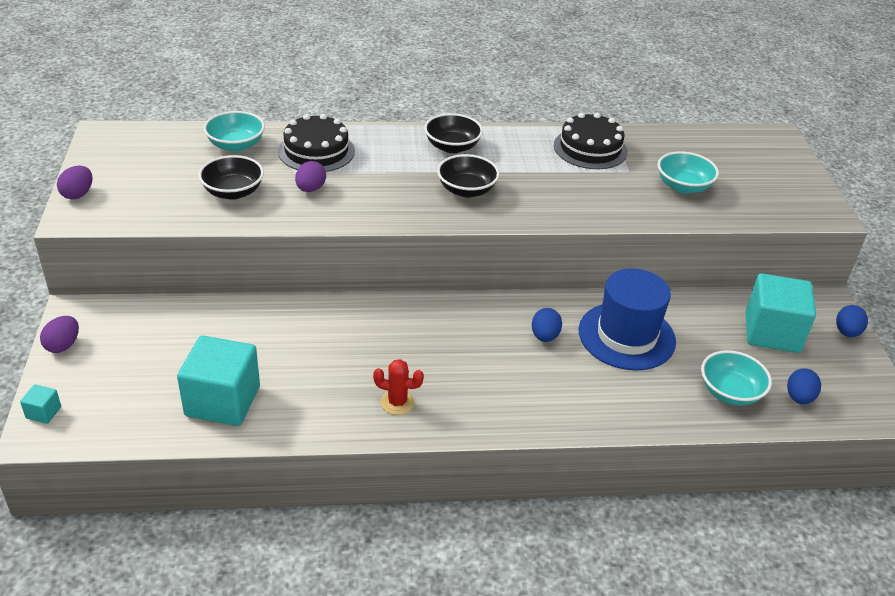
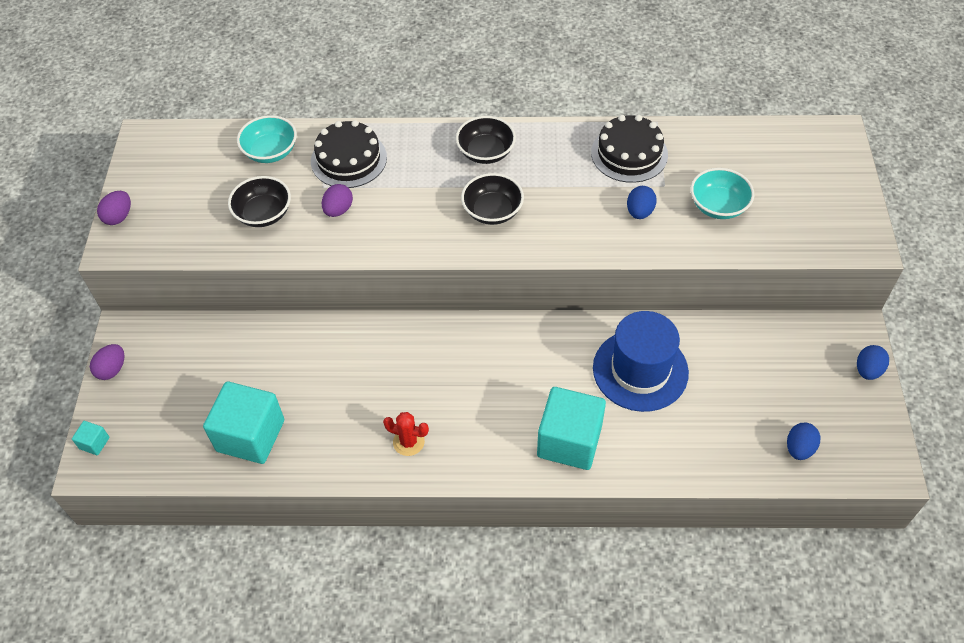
camera: 10 degrees right, 15 degrees up
blue egg [532,308,562,342] -> blue egg moved to [627,186,657,219]
turquoise bowl [701,350,772,406] -> none
turquoise cube [746,273,816,353] -> turquoise cube moved to [537,387,606,470]

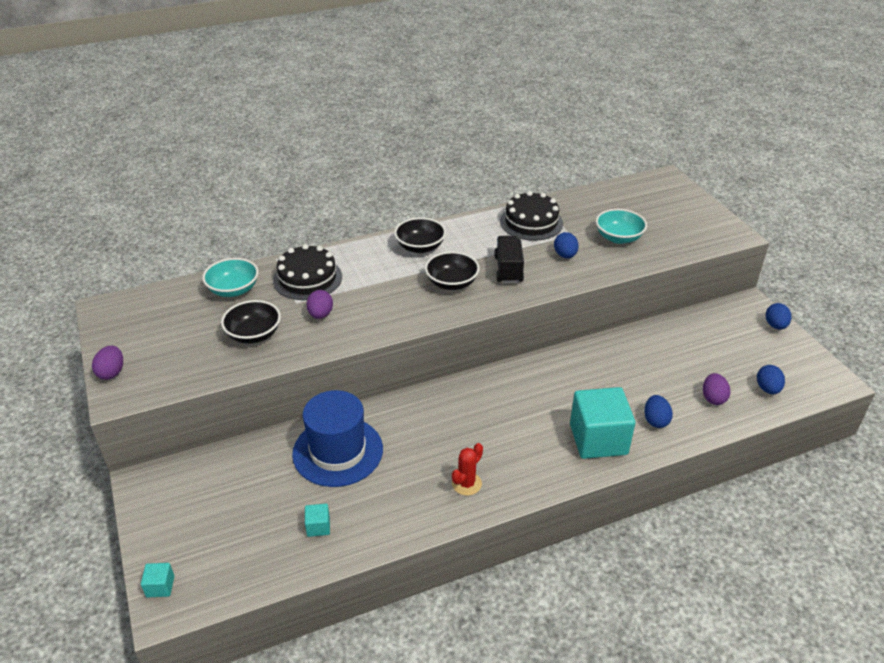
camera: 25 degrees left, 15 degrees down
purple egg [90,344,125,380] -> purple egg moved to [703,373,731,405]
turquoise cube [203,382,284,464] -> turquoise cube [305,504,330,537], size x0.42
red cactus [383,412,429,456] -> red cactus turned 45 degrees counterclockwise [452,443,483,496]
blue hat [593,311,689,412] -> blue hat moved to [292,390,383,487]
none -> black truck [494,236,524,283]
none -> blue egg [644,395,673,428]

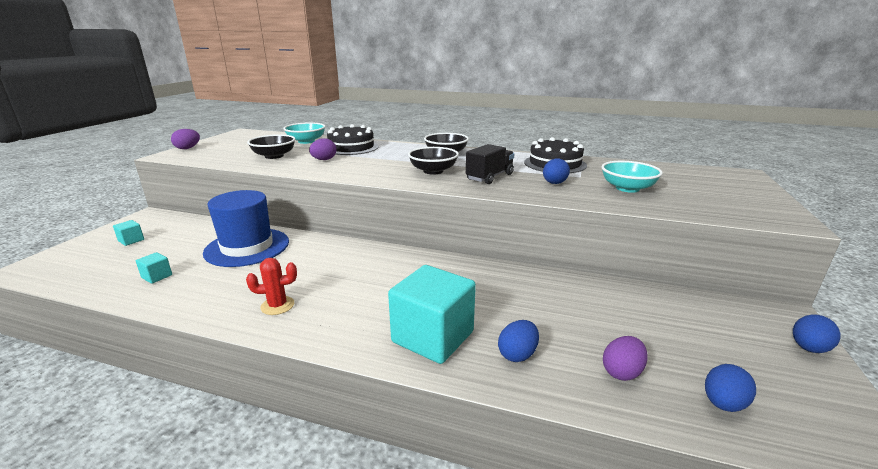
camera: 40 degrees right, 15 degrees down
turquoise cube [141,563,174,598] -> turquoise cube moved to [113,220,144,246]

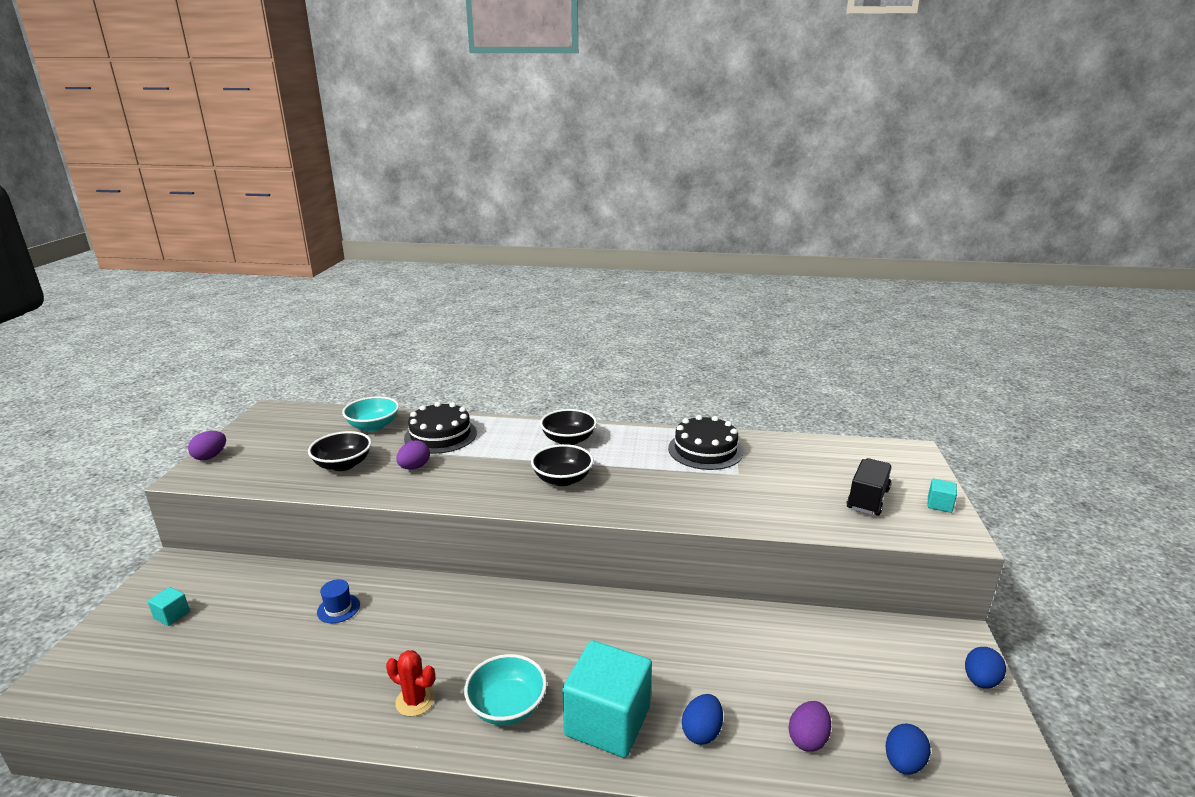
camera: 10 degrees left, 0 degrees up
turquoise cube [136,252,172,284] -> turquoise cube moved to [928,479,957,513]
blue hat [203,190,289,267] -> blue hat [317,579,360,623], size x0.40
red cactus [246,258,297,315] -> red cactus turned 45 degrees clockwise [386,650,435,717]
black truck [466,144,514,184] -> black truck moved to [847,458,892,516]
blue egg [543,158,570,184] -> none
turquoise bowl [601,161,663,193] -> turquoise bowl moved to [464,654,547,725]

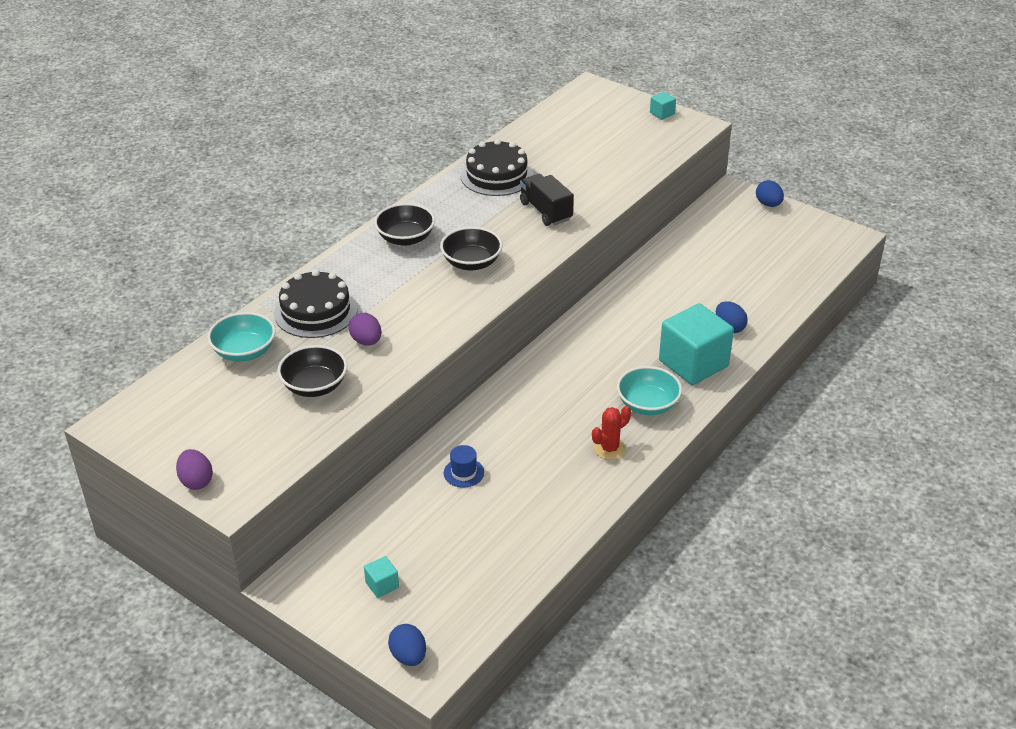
camera: 60 degrees left, 15 degrees up
purple egg [789,701,831,752] -> none
black truck [847,458,892,516] -> black truck moved to [520,174,574,226]
blue egg [886,723,931,775] -> blue egg moved to [388,624,426,666]

